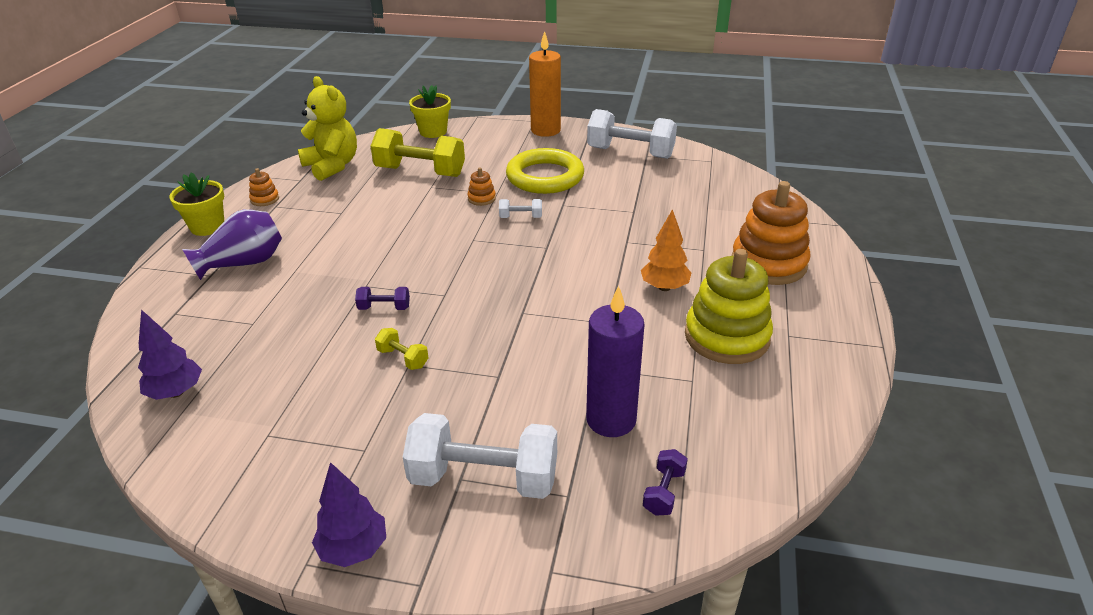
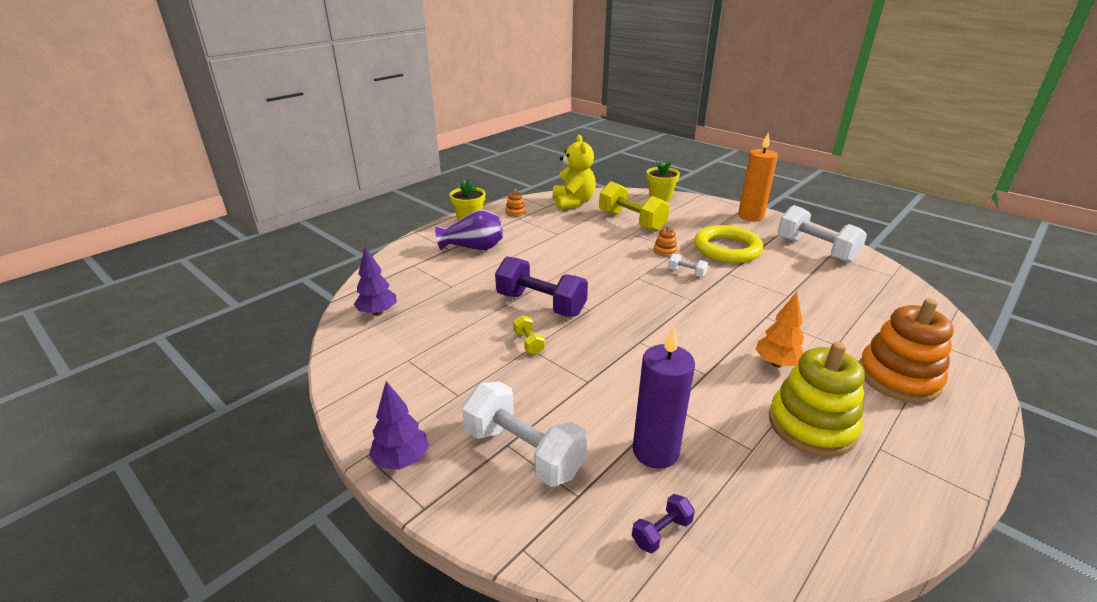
camera: 30 degrees right, 5 degrees down
purple dumbbell [355,287,410,310] -> purple dumbbell [495,256,588,316], size x2.22

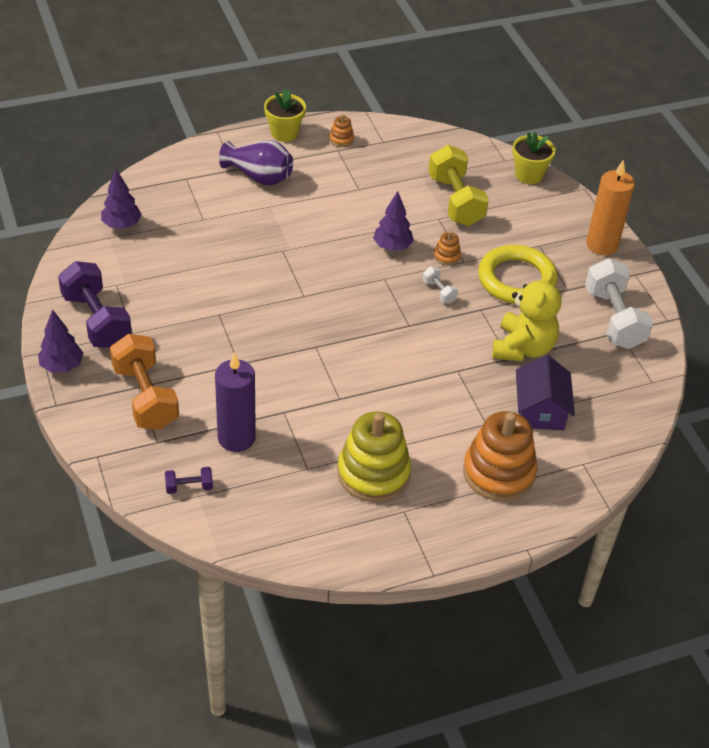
camera: 25 degrees right, 15 degrees up
white dumbbell [462,381,588,487] -> orange dumbbell [110,334,179,430]
purple dumbbell [495,256,588,316] -> purple dumbbell moved to [58,261,132,348]
yellow dumbbell [513,315,545,354] -> none
yellow teddy bear [553,135,596,210] -> yellow teddy bear moved to [492,270,561,361]
orange tree [755,292,804,367] -> none
none -> purple tree [373,191,414,251]
none -> purple house [516,355,575,431]

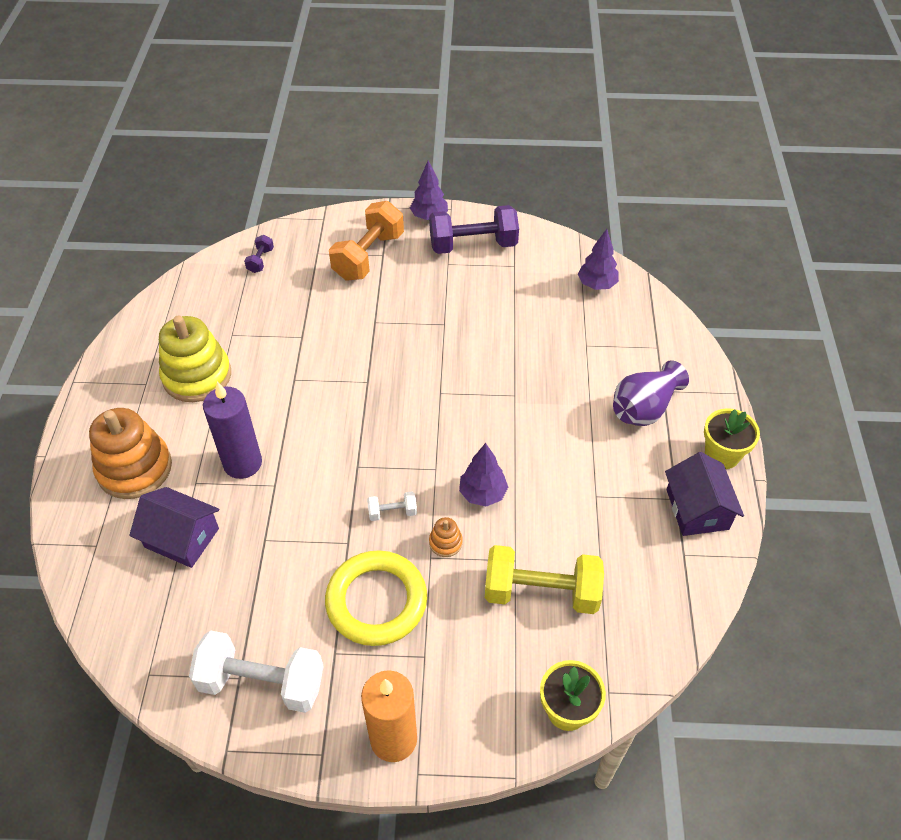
camera: 115 degrees right, 5 degrees up
orange dumbbell [110,334,179,430] -> orange dumbbell turned 60 degrees counterclockwise [329,201,404,280]
purple candle [215,352,256,452] -> purple candle moved to [203,381,262,479]
orange stacking toy [329,114,354,147] -> purple house [665,452,744,536]
yellow teddy bear [492,270,561,361] -> none

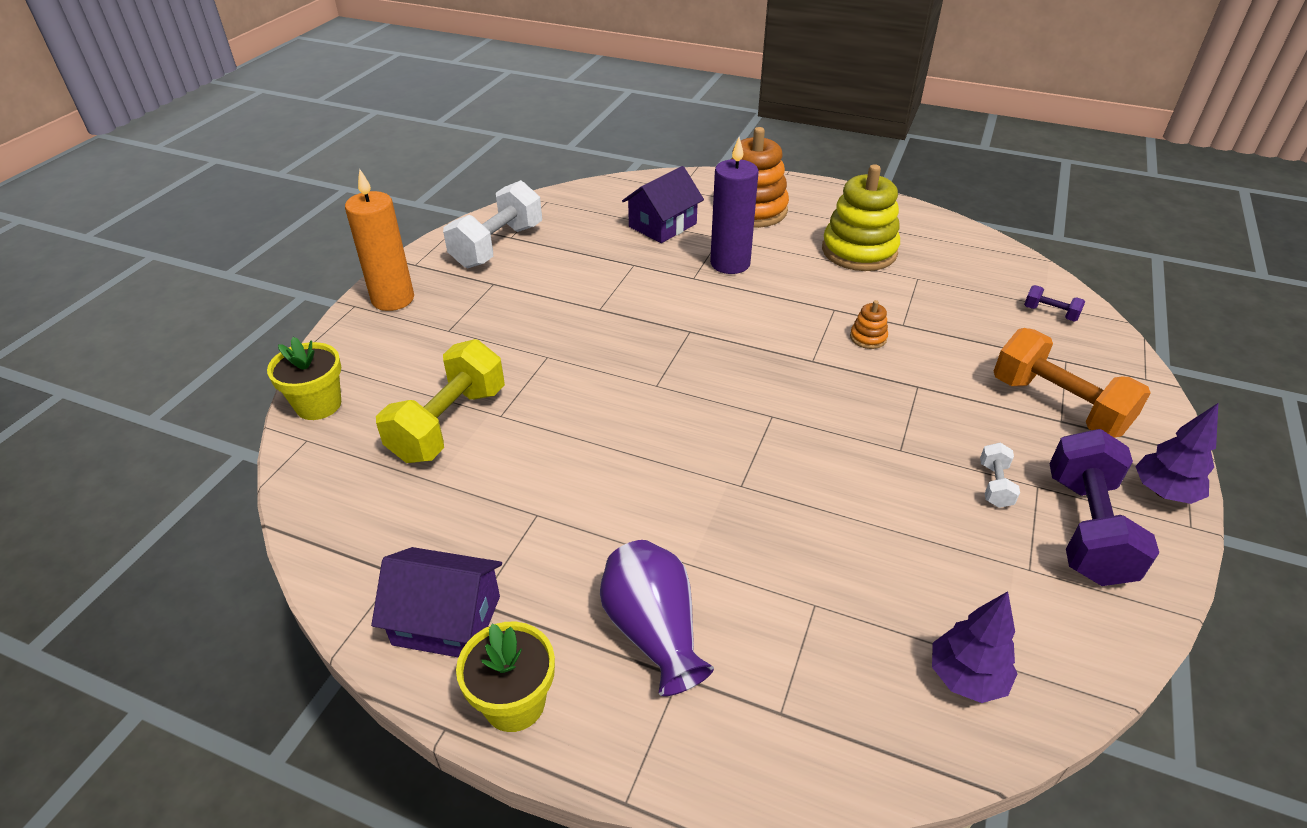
camera: 110 degrees right, 10 degrees down
yellow ring [325,550,427,646] -> none
white dumbbell [367,491,417,521] -> white dumbbell moved to [980,443,1020,508]
orange stacking toy [429,517,463,557] -> orange stacking toy moved to [850,300,888,349]
purple tree [459,443,508,507] -> none

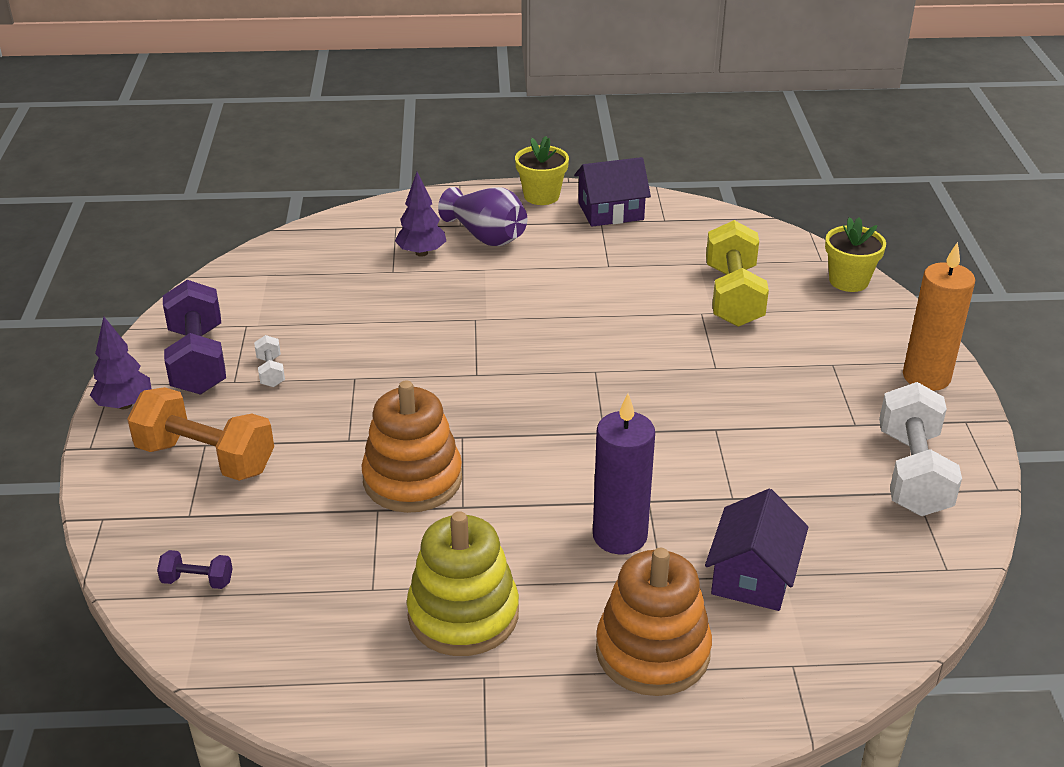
camera: 155 degrees right, 5 degrees down
orange stacking toy [850,300,888,349] -> orange stacking toy [362,380,462,513], size x2.33
purple tree [932,591,1017,703] -> purple tree moved to [395,172,446,257]

